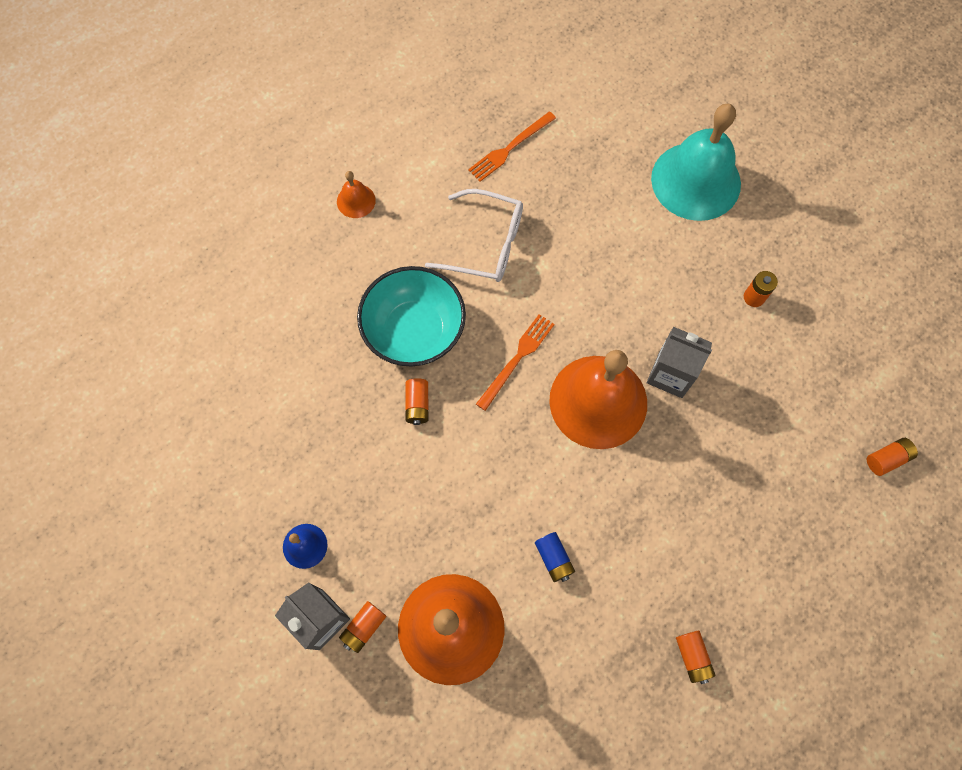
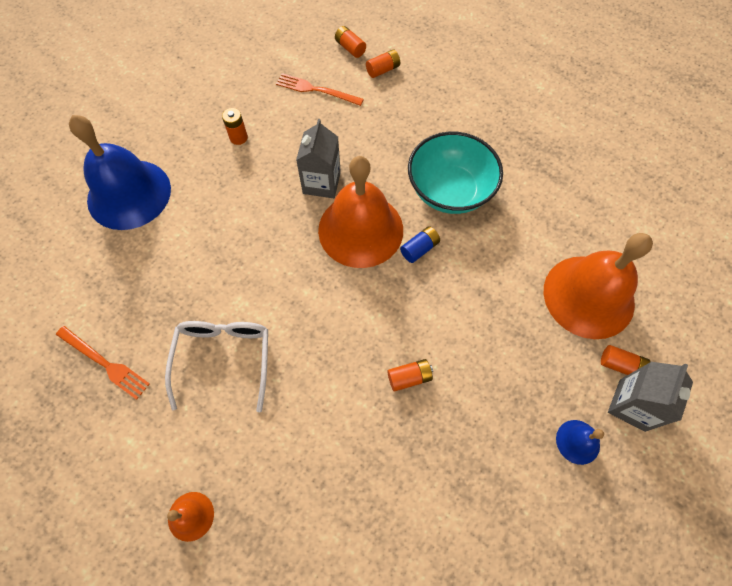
camera: 105 degrees left, 5 degrees down
turquoise bowl [357,266,466,367] -> turquoise bowl moved to [408,132,503,214]
orange fork [476,314,555,411] -> orange fork moved to [276,73,364,106]
blue battery [535,532,575,582] -> blue battery moved to [400,226,440,263]
turquoise bell [651,103,741,221] -> blue bell [69,115,171,230]
orange battery [676,630,715,684] -> orange battery moved to [366,49,400,78]

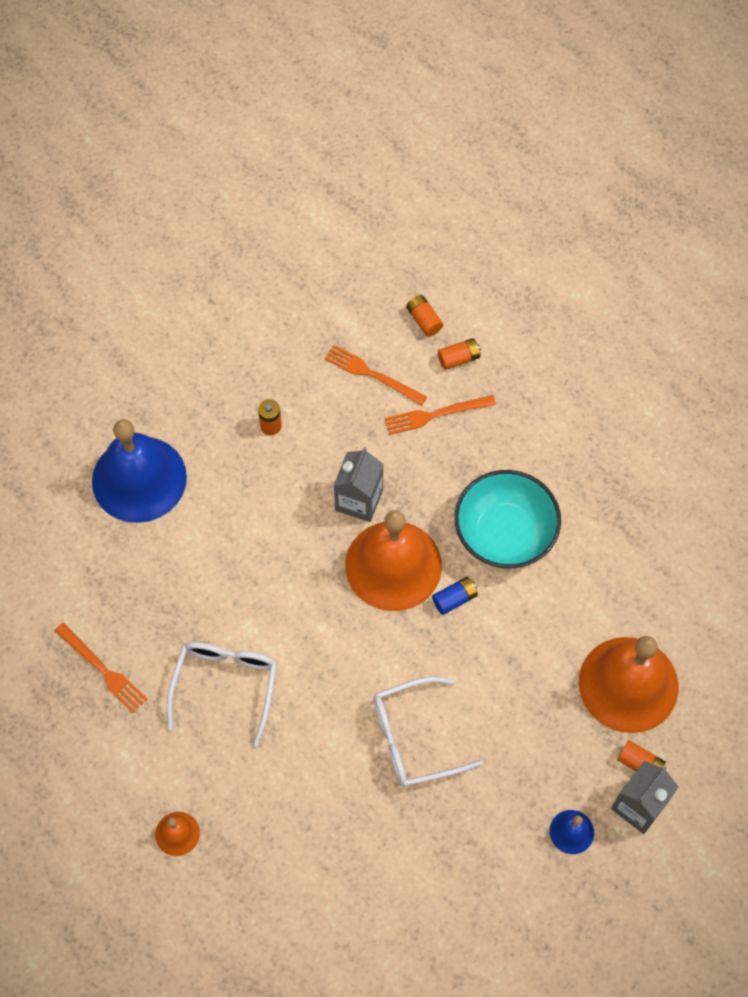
camera: 10 degrees right, 0 degrees up
orange battery [387,359,433,391] -> white glasses [374,677,483,787]
none -> orange fork [384,395,496,435]

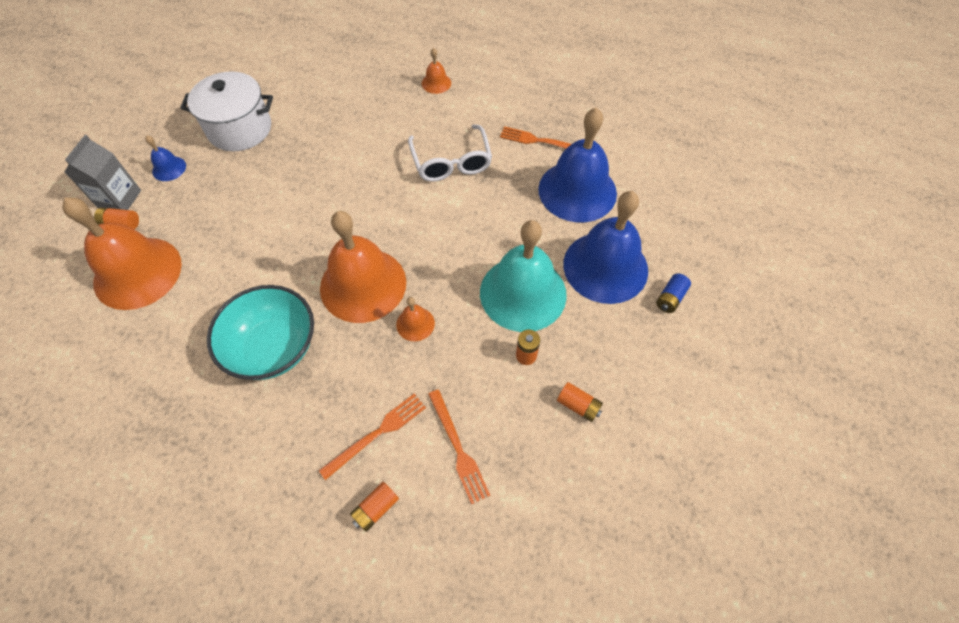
camera: 155 degrees right, 5 degrees down
orange fork [324,345,427,406] -> orange fork turned 60 degrees clockwise [428,389,490,504]
grey carton [333,447,383,522] -> orange bell [396,297,435,341]
white glasses [374,677,483,787] -> none
orange battery [406,295,443,336] -> orange battery moved to [557,382,603,422]
blue battery [432,577,478,615] -> blue battery moved to [656,273,691,313]
none -> white pot [180,71,273,151]
none -> turquoise bell [480,220,567,332]
none -> blue bell [538,107,617,222]

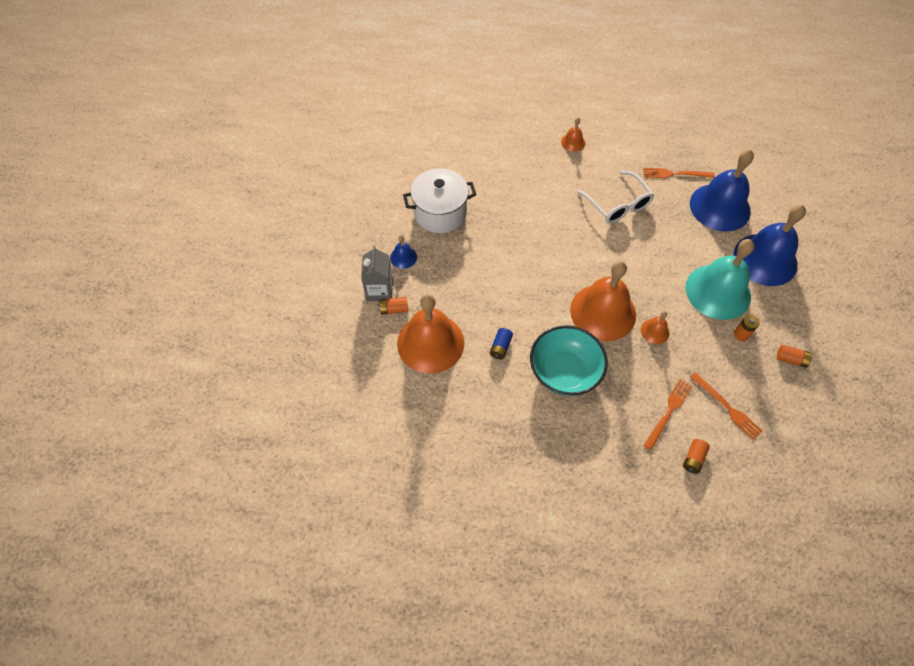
camera: 15 degrees left, 0 degrees up
blue battery [656,273,691,313] -> blue battery moved to [490,328,513,359]

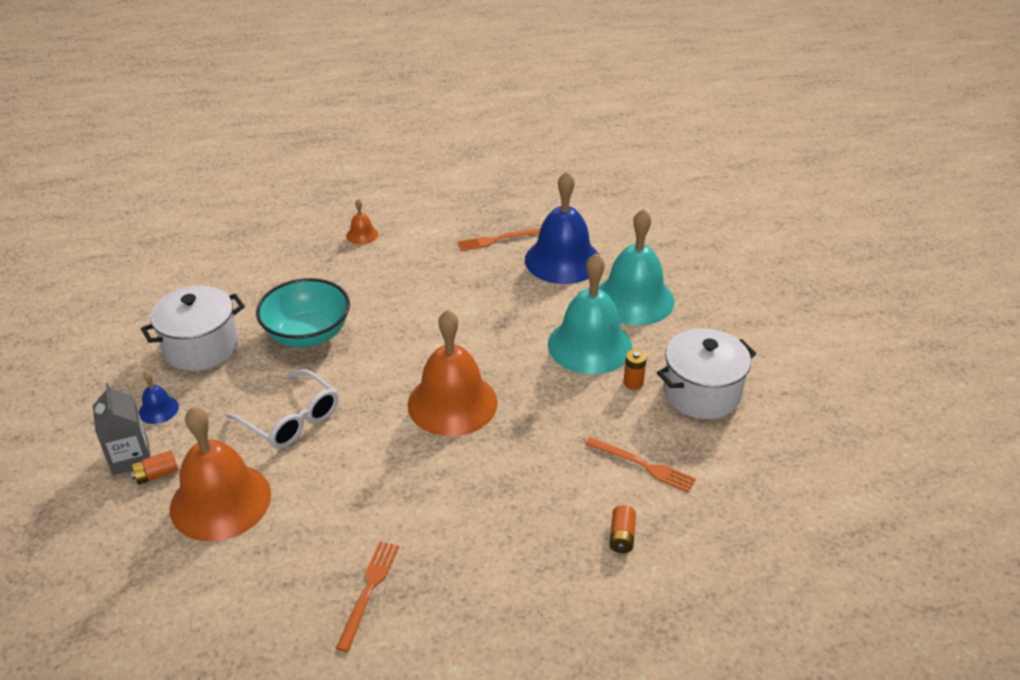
camera: 20 degrees left, 20 degrees down
blue battery [490,328,513,359] -> none
turquoise bowl [530,325,608,396] -> turquoise bowl moved to [256,278,350,348]
white glasses [577,171,654,224] -> white glasses moved to [227,369,339,449]
orange bell [641,311,670,344] -> none
orange fork [644,379,692,450] -> orange fork moved to [336,541,399,652]
blue bell [733,205,806,286] -> turquoise bell [598,209,674,326]
orange battery [777,345,812,368] -> white pot [657,328,756,419]

